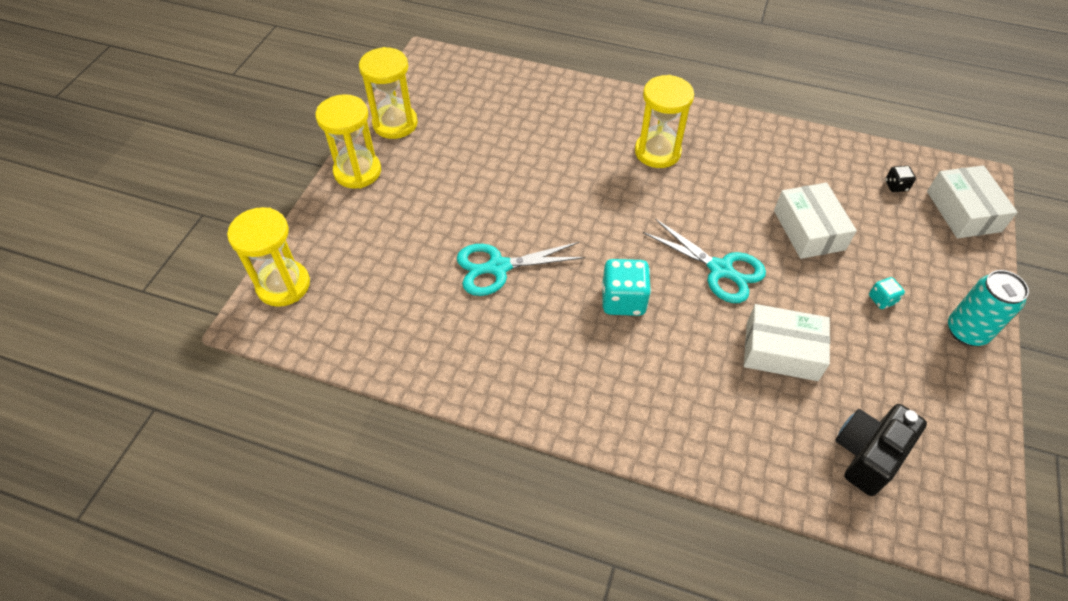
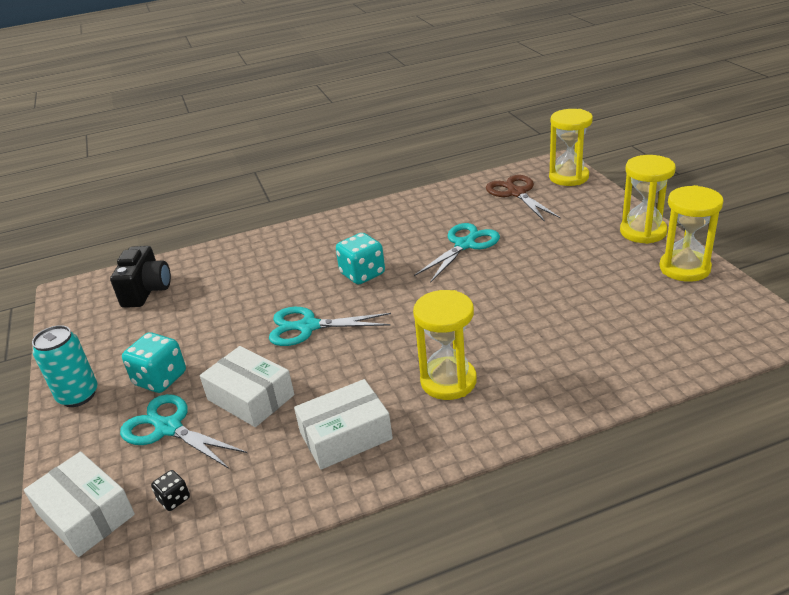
camera: 145 degrees right, 20 degrees down
white box [744,304,830,381] -> white box moved to [294,379,393,470]
turquoise dice [869,277,905,309] -> turquoise dice [122,332,186,393], size x1.93
none -> turquoise scissors [120,394,247,469]
none -> brown scissors [486,175,561,222]

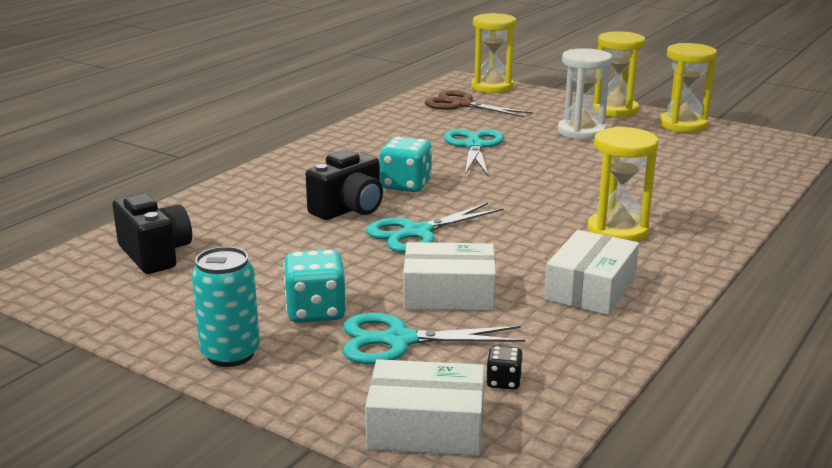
camera: 40 degrees left, 10 degrees down
none -> black camera [306,150,383,220]
none -> white hourglass [558,48,612,140]

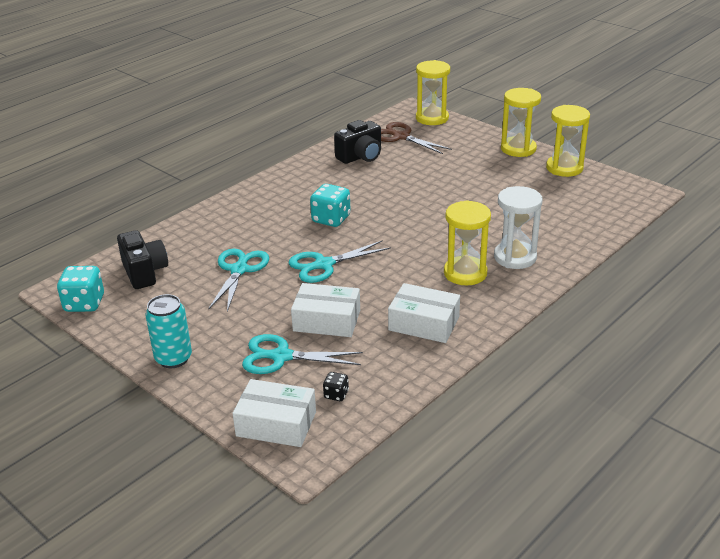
camera: 10 degrees right, 10 degrees up
turquoise dice [283,249,347,323] -> turquoise dice moved to [57,266,104,312]
black camera [306,150,383,220] -> black camera moved to [334,120,381,164]
turquoise scissors [444,129,504,176] -> turquoise scissors moved to [208,249,269,312]
white box [545,230,639,315] -> white box turned 75 degrees clockwise [388,283,460,343]
white hourglass [558,48,612,140] -> white hourglass moved to [494,186,542,269]

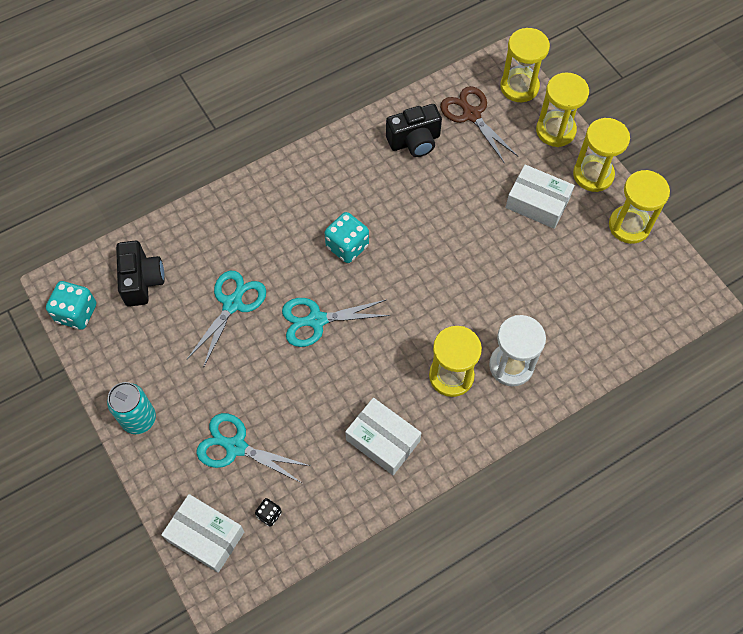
camera: 15 degrees right, 30 degrees up
white box [291,283,360,337] -> white box moved to [506,165,574,229]
none -> yellow hourglass [536,72,589,147]

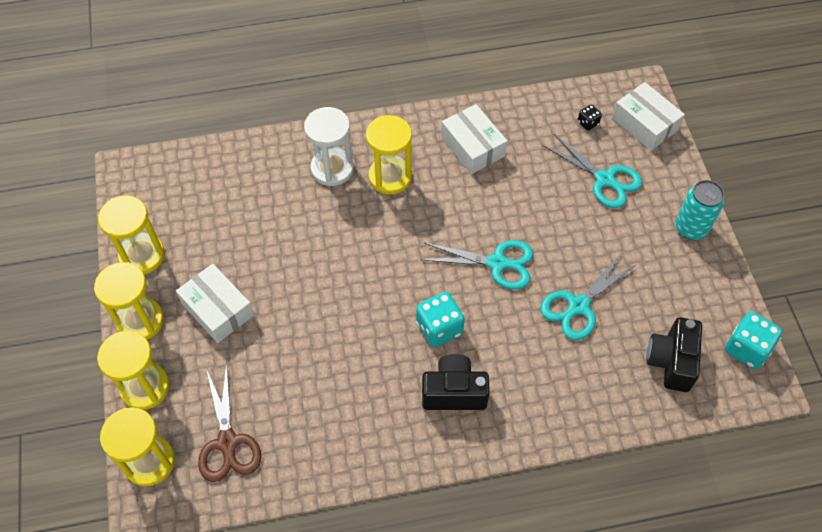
camera: 160 degrees left, 5 degrees down
black camera [386,104,442,157] -> black camera moved to [422,354,490,410]

